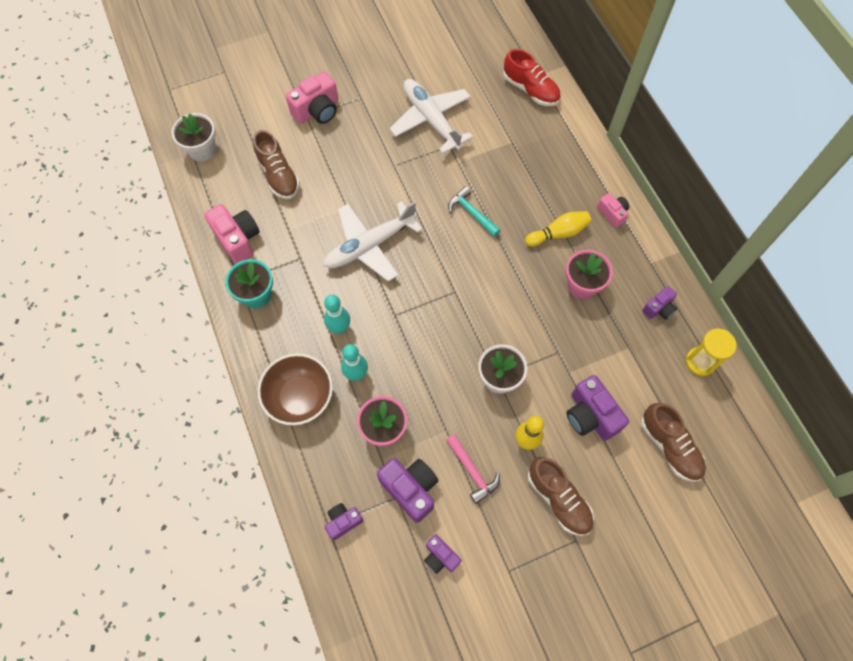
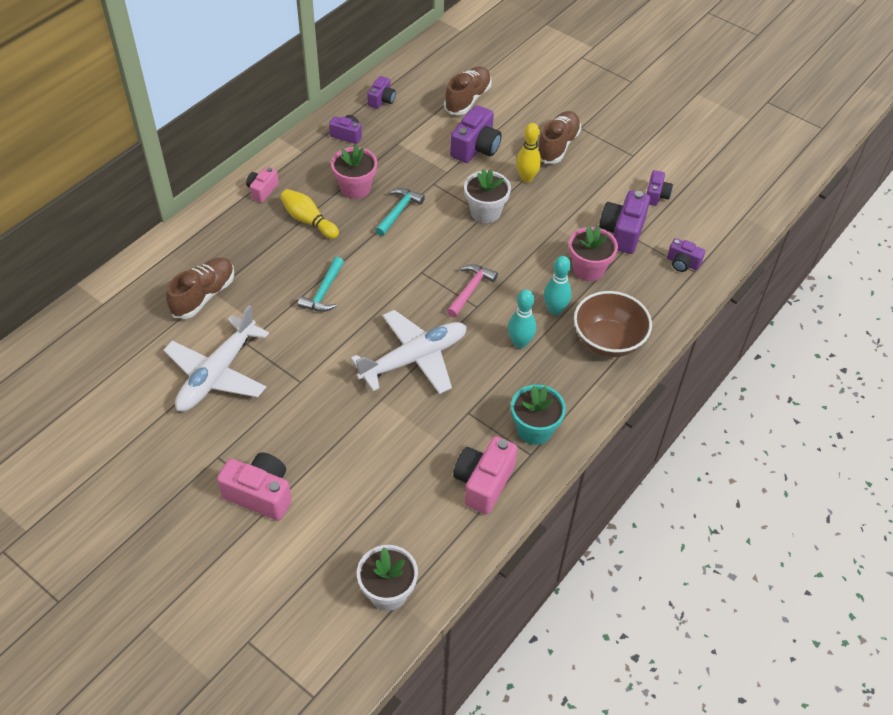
camera: 120 degrees left, 15 degrees down
brown shoe [253,130,300,199] -> brown shoe moved to [166,257,234,319]
white plane [323,201,423,282] -> white plane turned 60 degrees counterclockwise [351,310,467,394]
pink hammer [446,434,500,504] -> pink hammer moved to [447,264,498,317]
red shoe [503,49,561,106] -> none
yellow hourglass [685,329,737,376] -> purple camera [367,76,396,109]
none -> turquoise hammer [375,188,425,236]

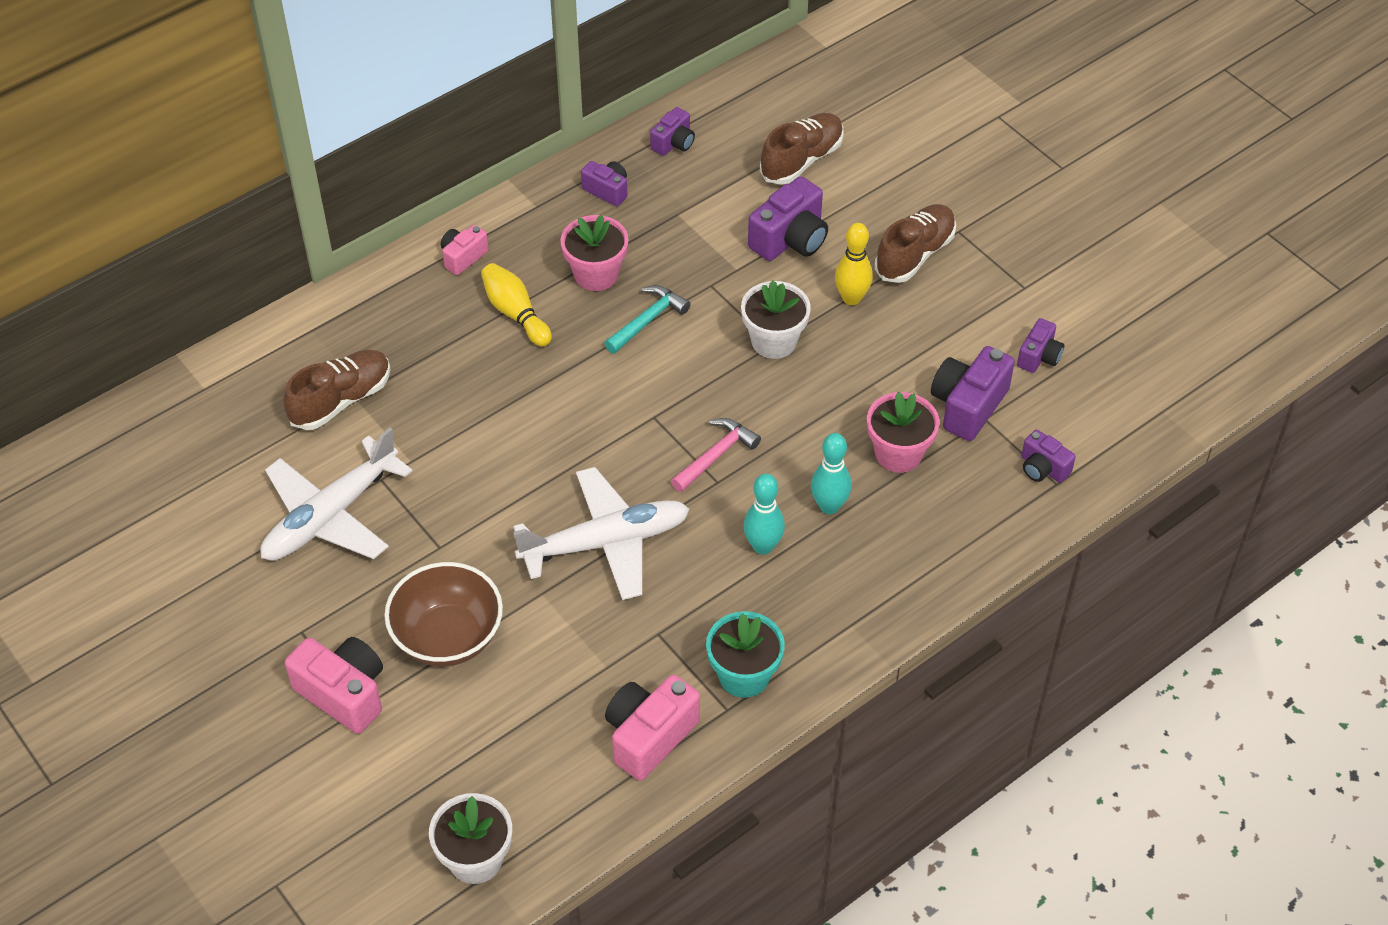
camera: 15 degrees right, 0 degrees up
turquoise hammer [298,257,344,312] -> none
brown bowl [574,291,652,357] -> brown bowl moved to [384,562,503,666]

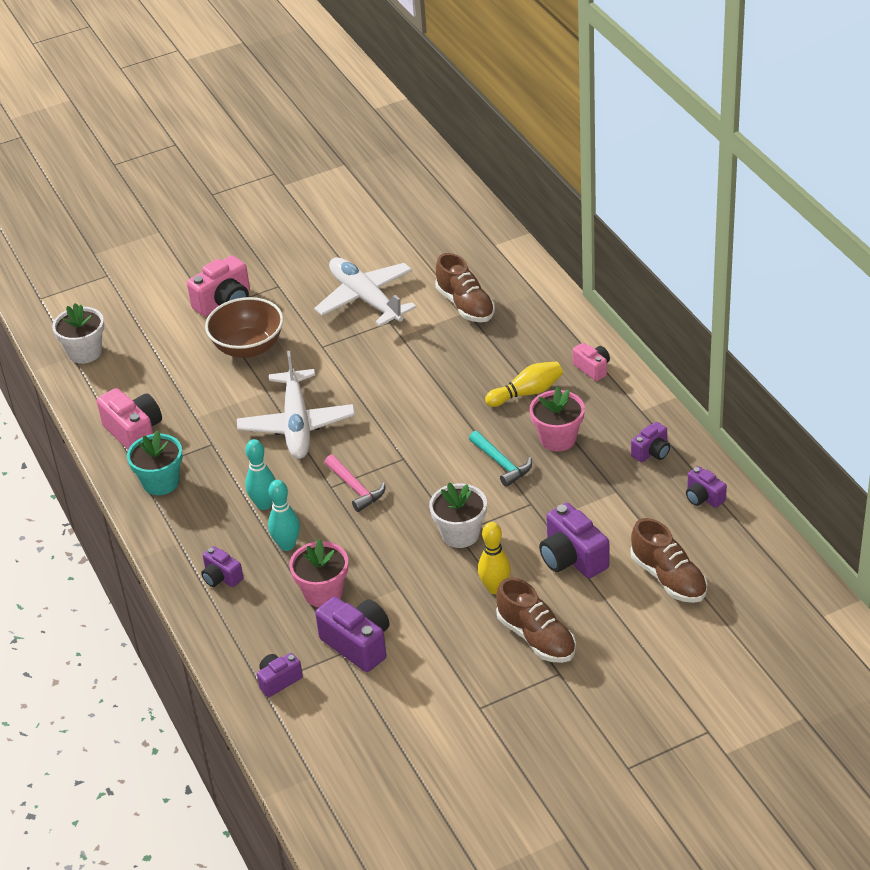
camera: 105 degrees right, 10 degrees down
purple camera [1017,318,1064,373] -> purple camera moved to [201,546,243,587]

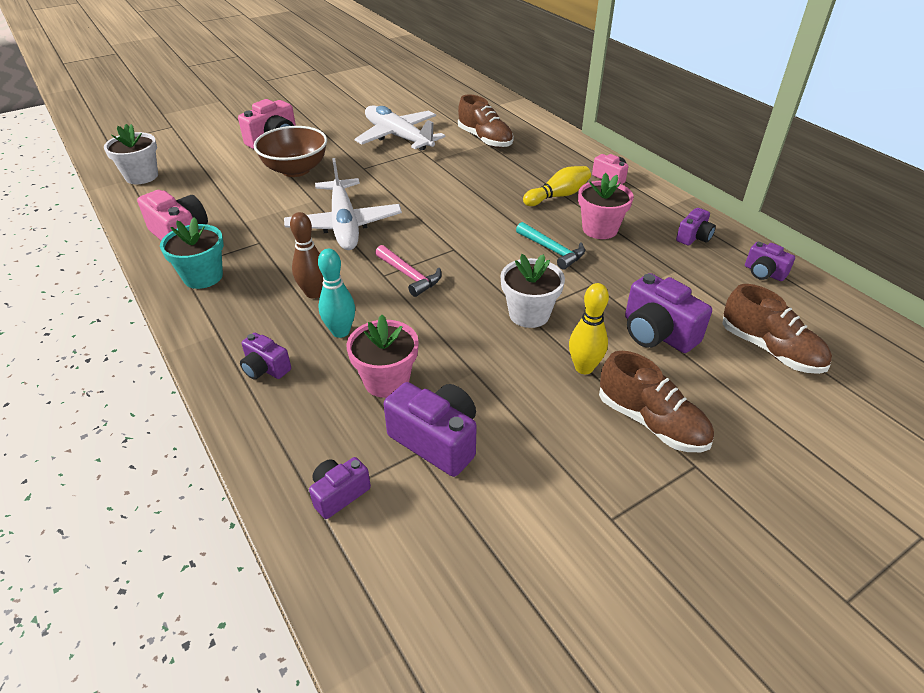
camera: 10 degrees left, 0 degrees up
turquoise bowling pin [245,439,275,510] -> brown bowling pin [290,212,323,299]

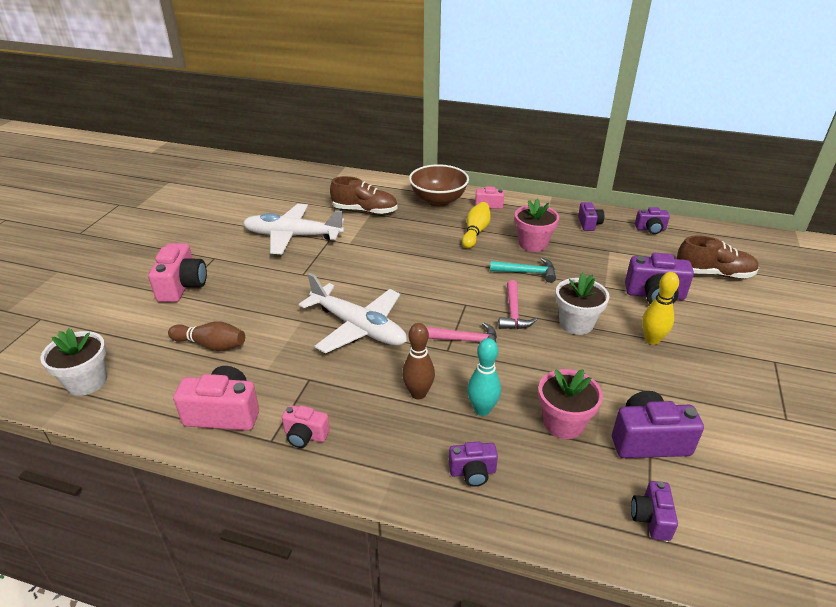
camera: 40 degrees left, 5 degrees down
turquoise flower pot [160,217,224,289] -> pink camera [282,405,330,448]
brown bowl [254,126,327,177] -> brown bowl moved to [409,164,469,207]
brown shoe [599,351,714,452] -> none
none -> brown bowling pin [168,321,245,351]
none -> pink hammer [498,280,537,329]

